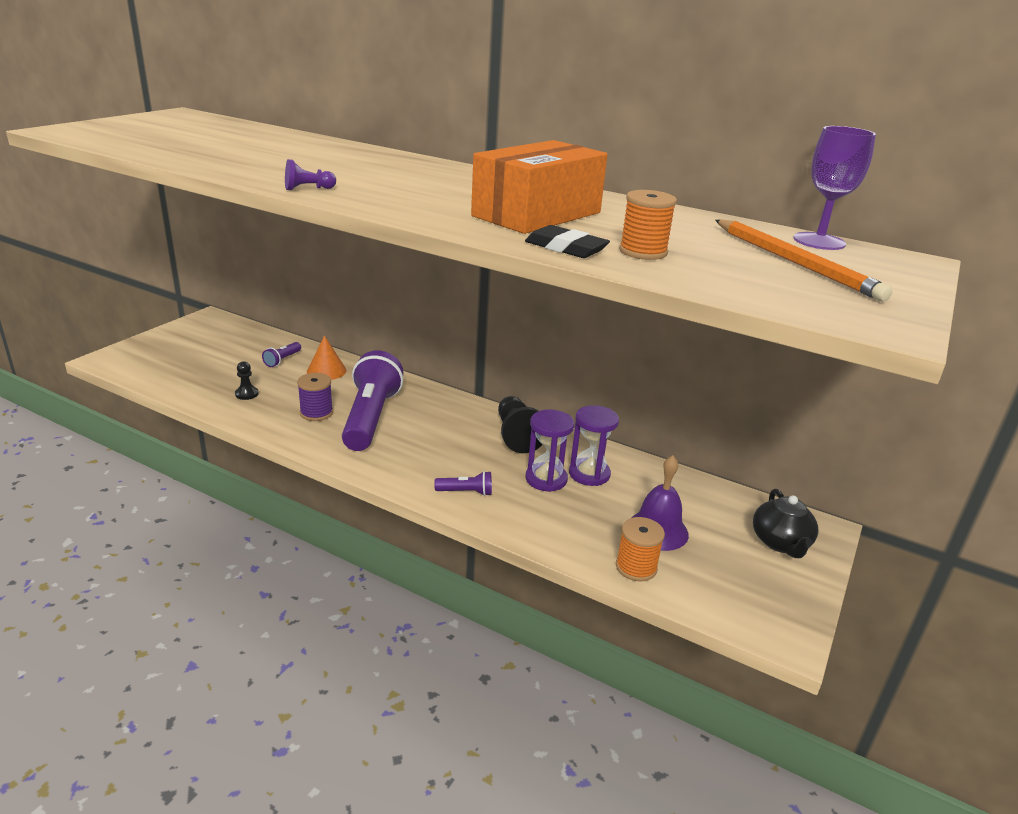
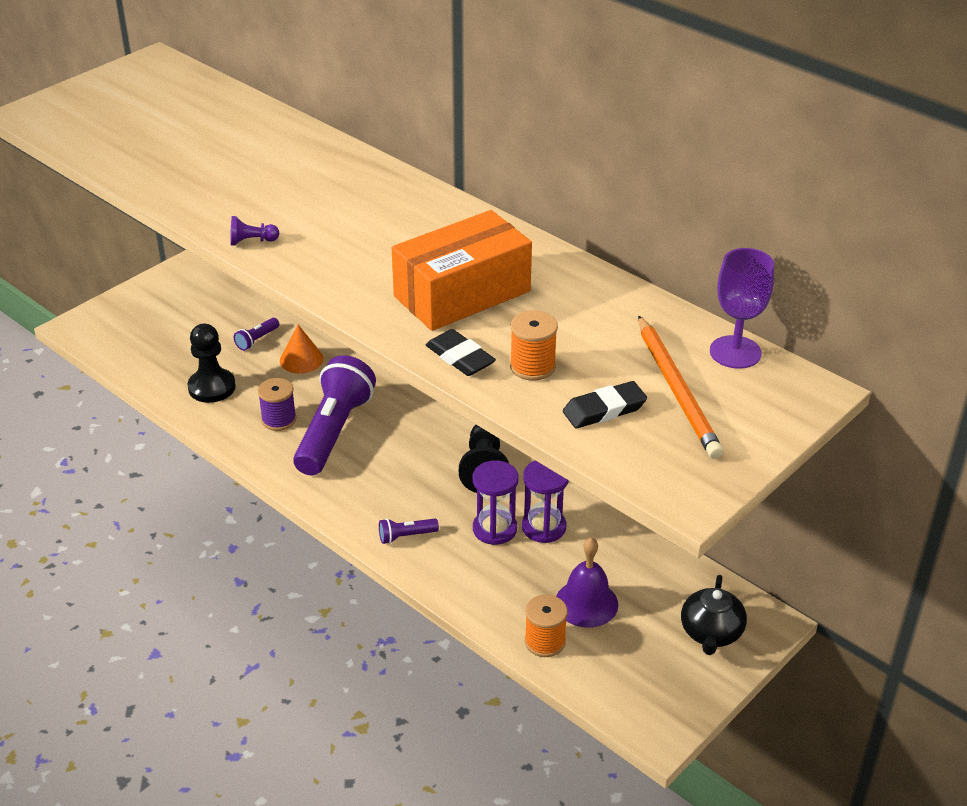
camera: 15 degrees right, 10 degrees up
black pawn [235,361,259,400] -> black pawn [188,324,236,403], size x1.96
purple flashlight [434,471,492,496] -> purple flashlight turned 150 degrees clockwise [379,518,439,544]
none -> black eraser [563,381,647,428]

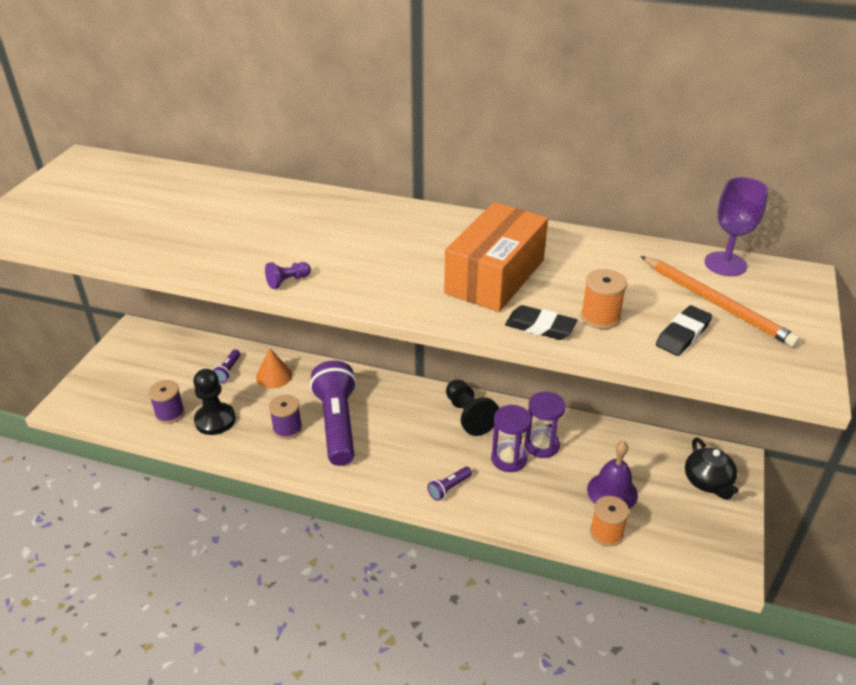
camera: 25 degrees left, 0 degrees up
none -> purple spool [148,380,185,424]

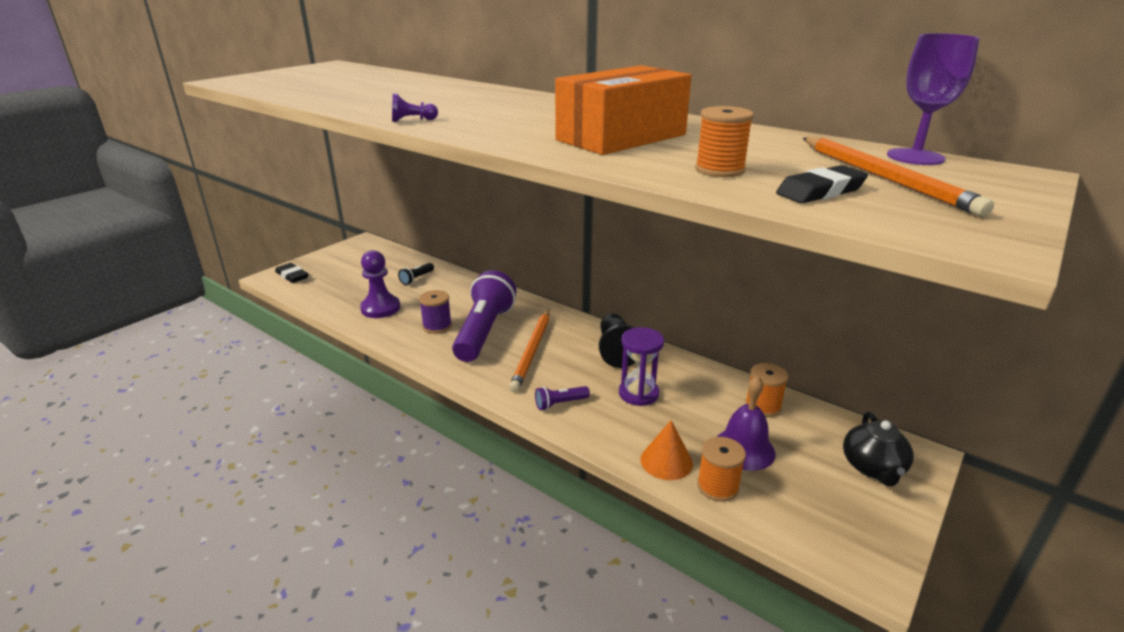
camera: 20 degrees right, 10 degrees down
purple spool [148,380,185,424] -> none
black pawn [193,369,236,435] -> purple pawn [360,250,400,318]
purple flashlight [213,350,240,383] -> black flashlight [398,263,434,285]
orange cone [256,348,292,388] -> orange cone moved to [641,421,693,480]
black eraser [505,305,577,340] -> black eraser moved to [275,263,309,283]
purple hourglass [524,392,566,458] -> none
none -> orange pencil [509,309,550,392]
none -> orange spool [745,363,788,417]

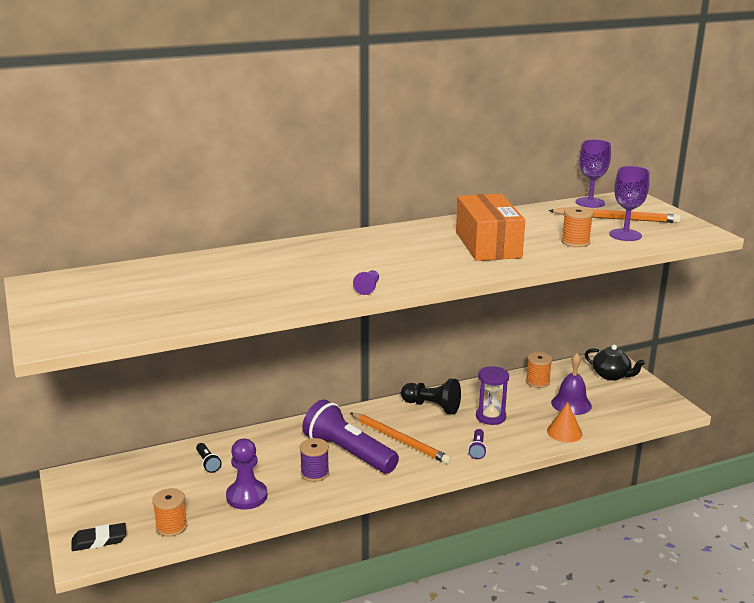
camera: 60 degrees left, 5 degrees down
orange spool [697,437,746,502] -> orange spool moved to [152,488,187,537]
black eraser [776,165,868,203] -> purple goblet [609,166,649,241]

